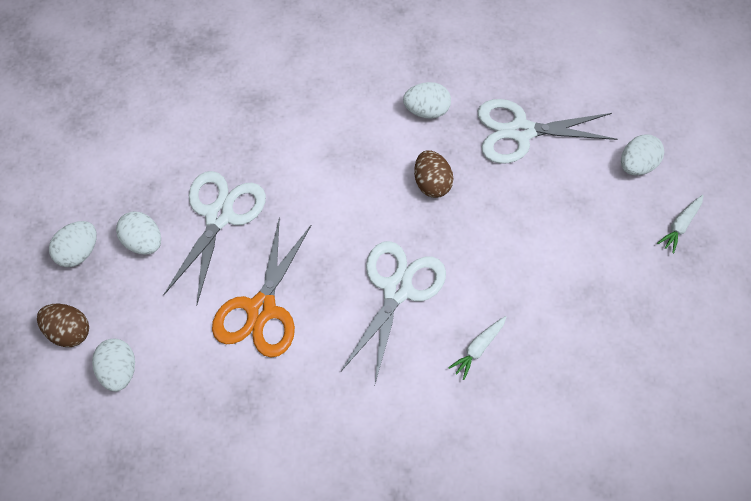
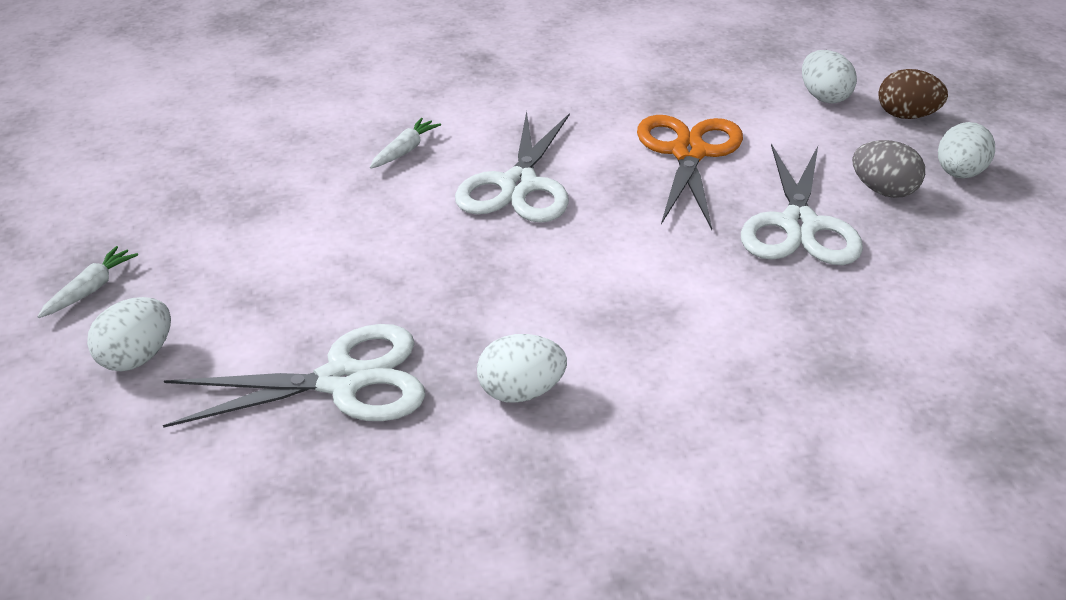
camera: 170 degrees right, 25 degrees down
white egg [116,211,161,255] -> grey egg [852,140,925,198]
brown egg [414,150,453,198] -> none

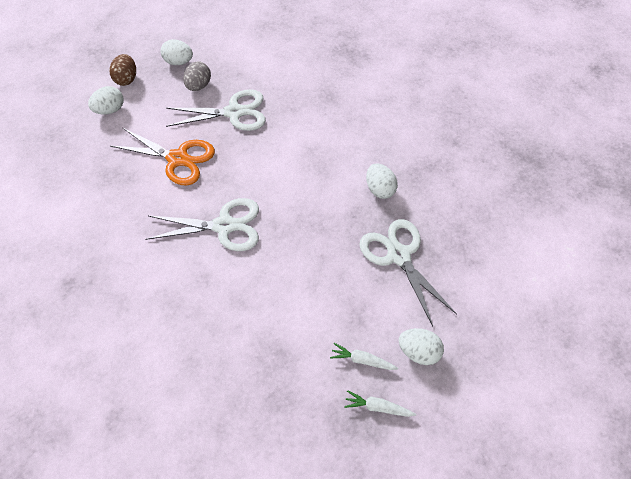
camera: 105 degrees left, 20 degrees up
white carrot [370,118,441,169] -> white carrot moved to [330,343,398,370]
orange scissors [637,115,743,230] -> orange scissors turned 150 degrees counterclockwise [110,128,215,186]

